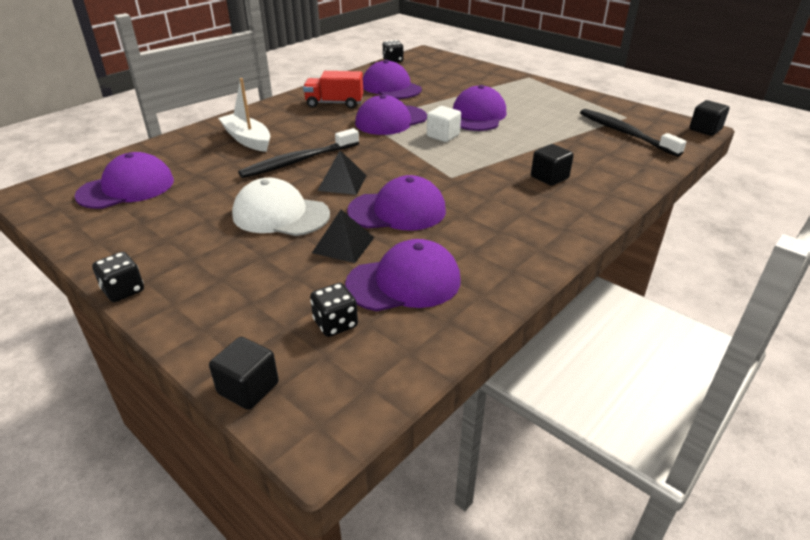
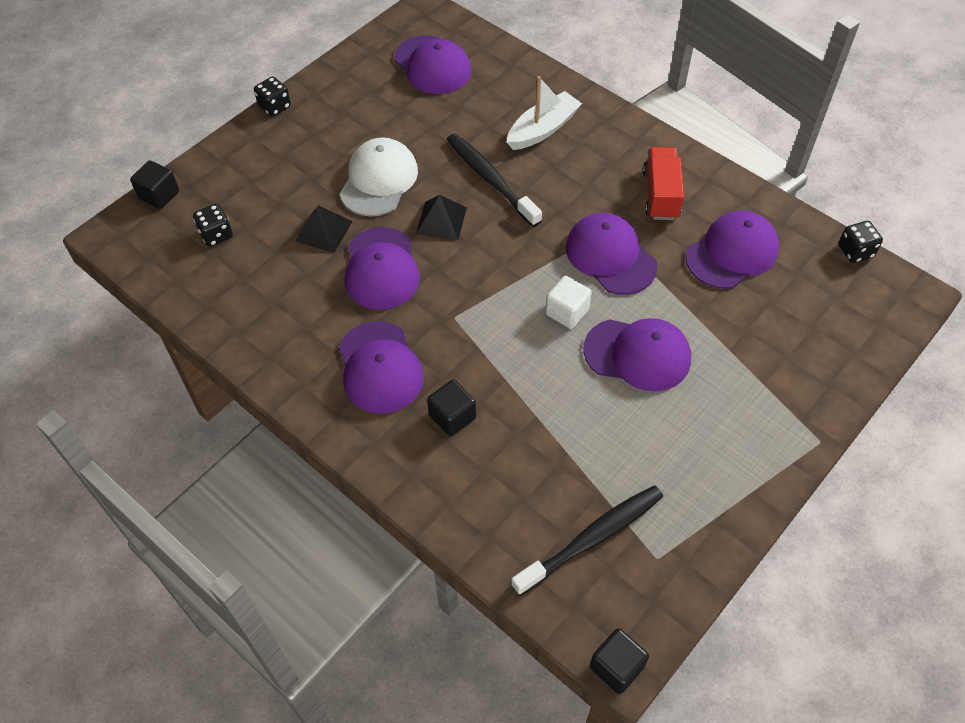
camera: 90 degrees right, 20 degrees up
purple cap [345,239,461,311] -> purple cap moved to [339,321,424,414]

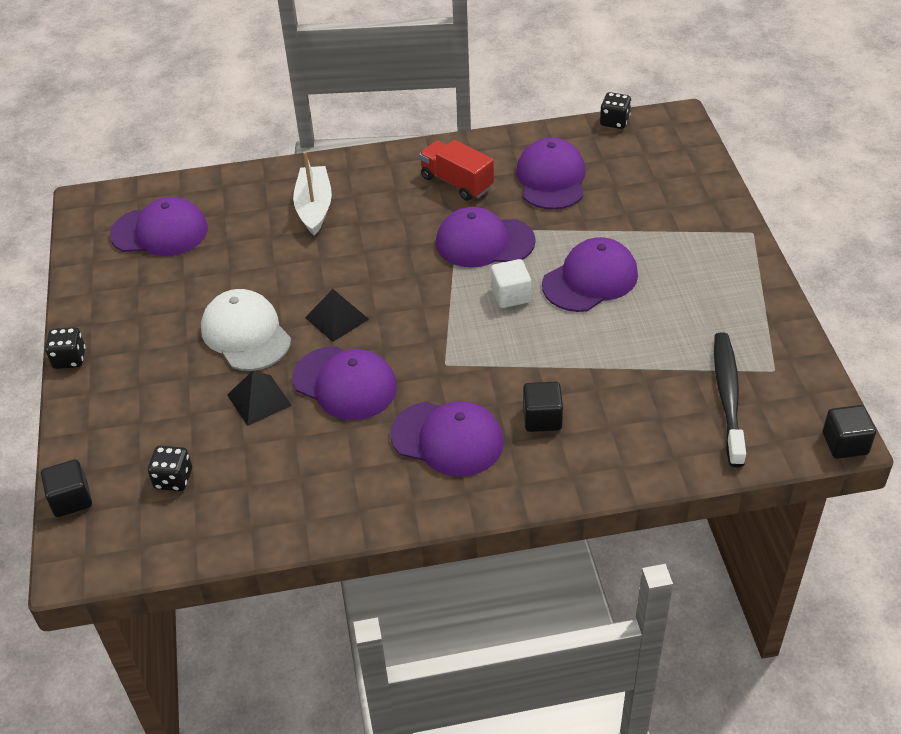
camera: 50 degrees left, 10 degrees down
black toothbrush [447,134,542,227] -> none

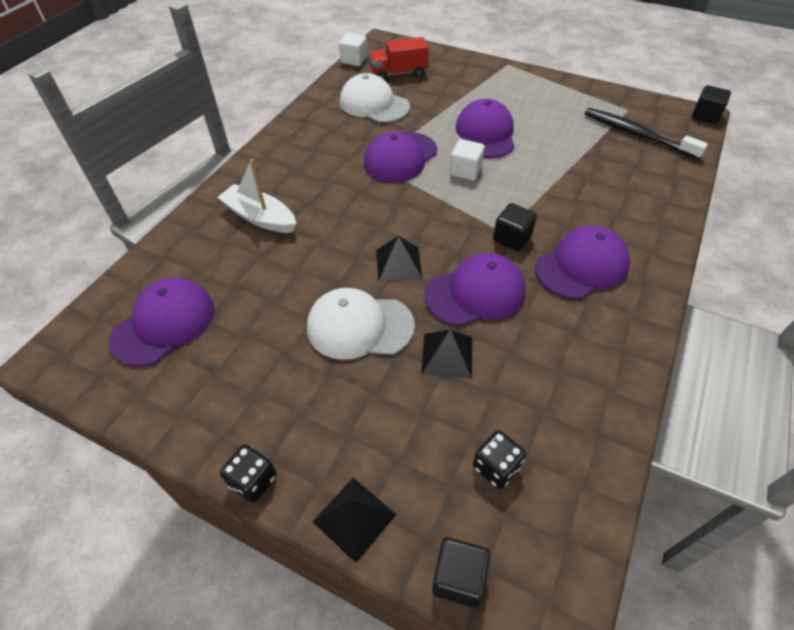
camera: 55 degrees left, 5 degrees up
red truck [419,140,494,201] -> red truck moved to [369,37,429,80]
purple cap [516,138,586,210] -> white cap [340,73,410,123]
black cube [523,382,563,432] -> black cube moved to [493,203,537,251]
black dice [600,92,631,129] -> white cube [339,33,367,66]
none -> black pyramid [313,478,397,563]

